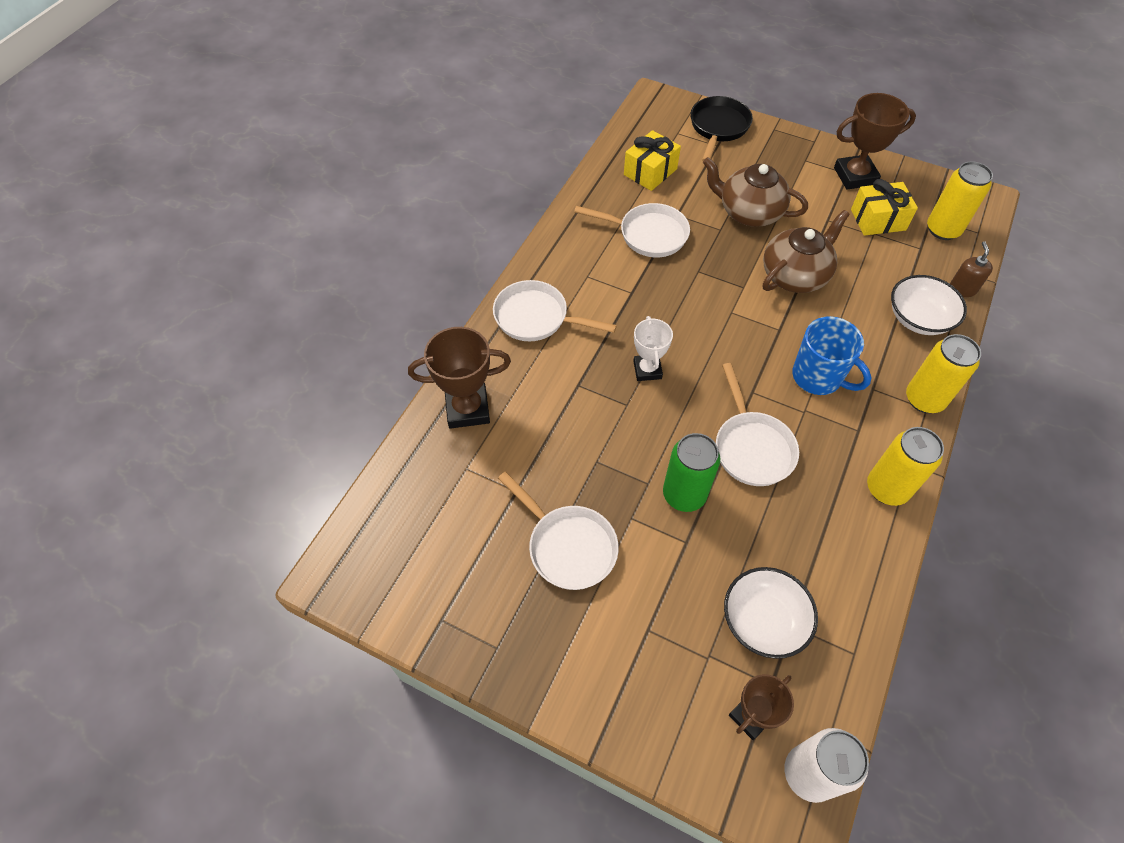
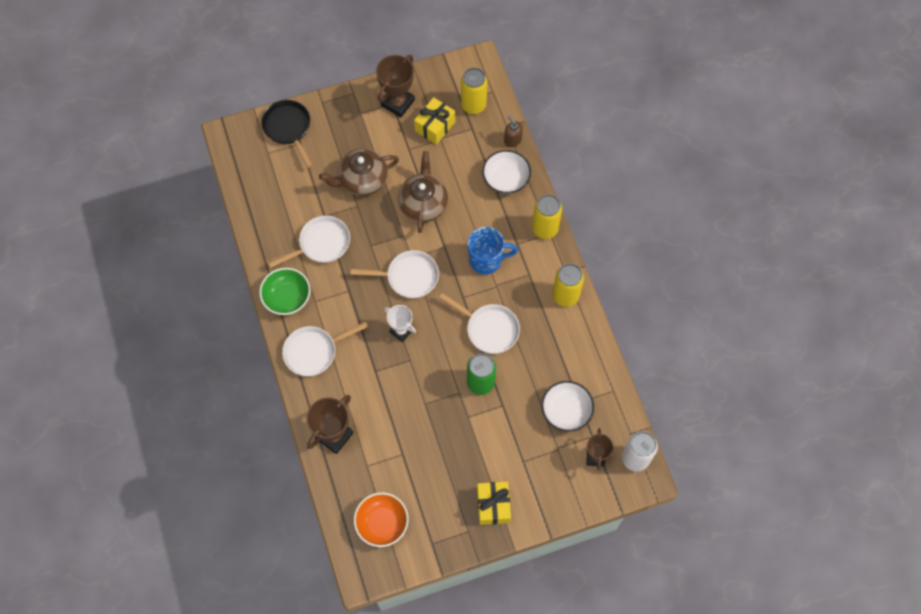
camera: 45 degrees left, 10 degrees up
white pan [498,472,619,590] -> white pan moved to [351,250,439,298]
yellow gift [624,130,681,191] -> yellow gift moved to [477,482,511,525]
none -> green bowl [259,268,310,315]
none -> orange bowl [354,492,409,547]

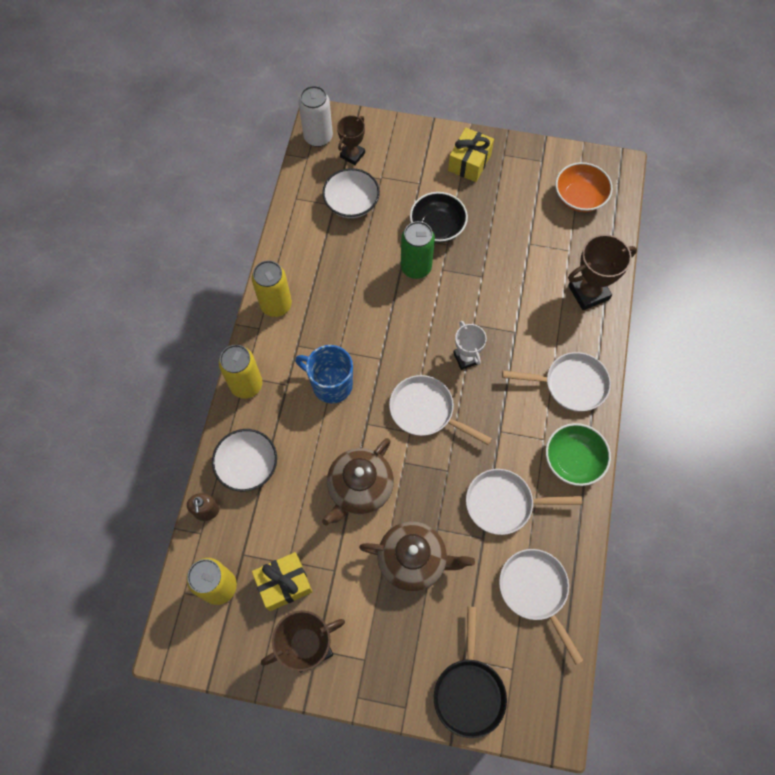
camera: 150 degrees left, 0 degrees up
white pan [439,293,520,354] -> white pan moved to [499,549,584,665]
none -> black bowl [410,192,468,243]

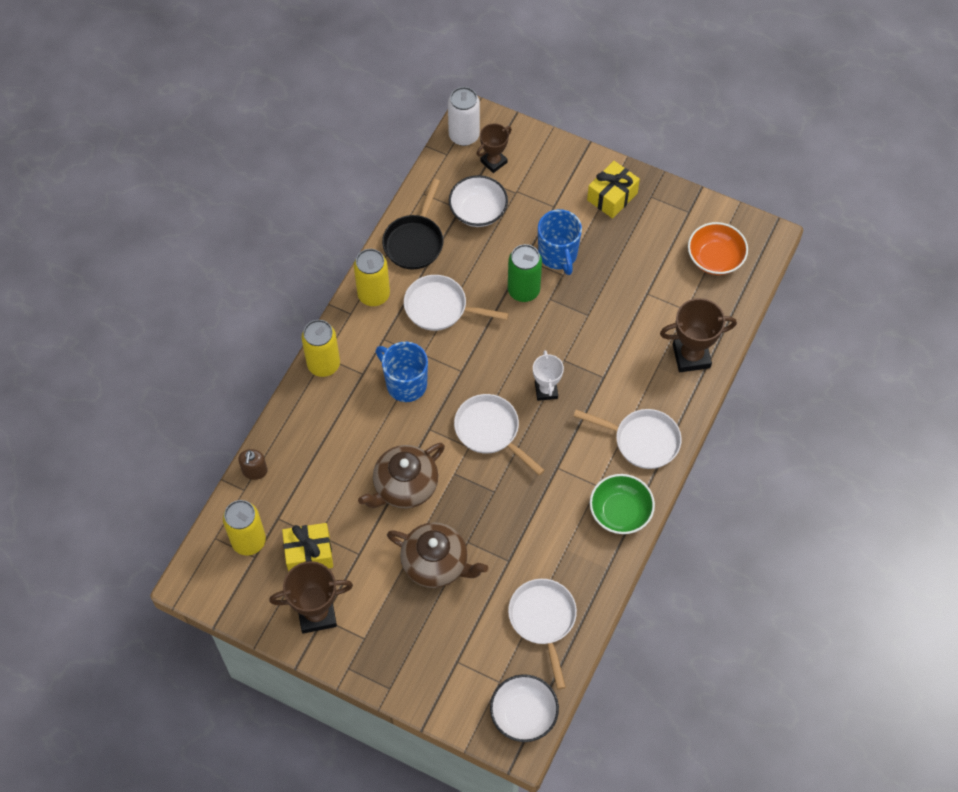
camera: 15 degrees right, 5 degrees down
white bowl [212,429,277,492] -> white bowl moved to [490,674,559,742]
black bowl [410,192,468,243] -> blue mug [538,209,582,275]
black pan [434,607,507,738] -> black pan moved to [382,179,443,269]
white pan [466,469,582,535] -> white pan moved to [404,275,509,331]

